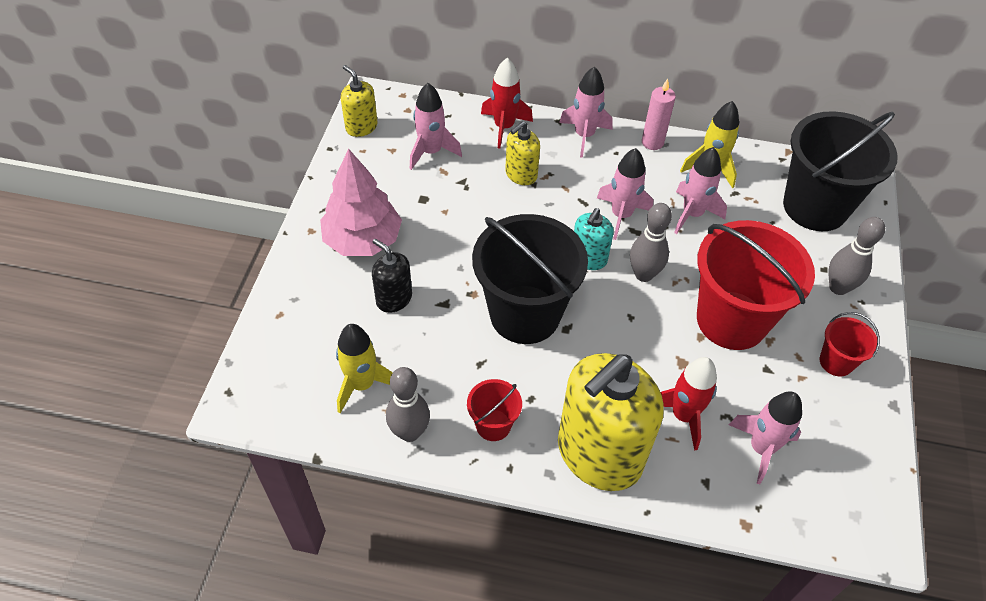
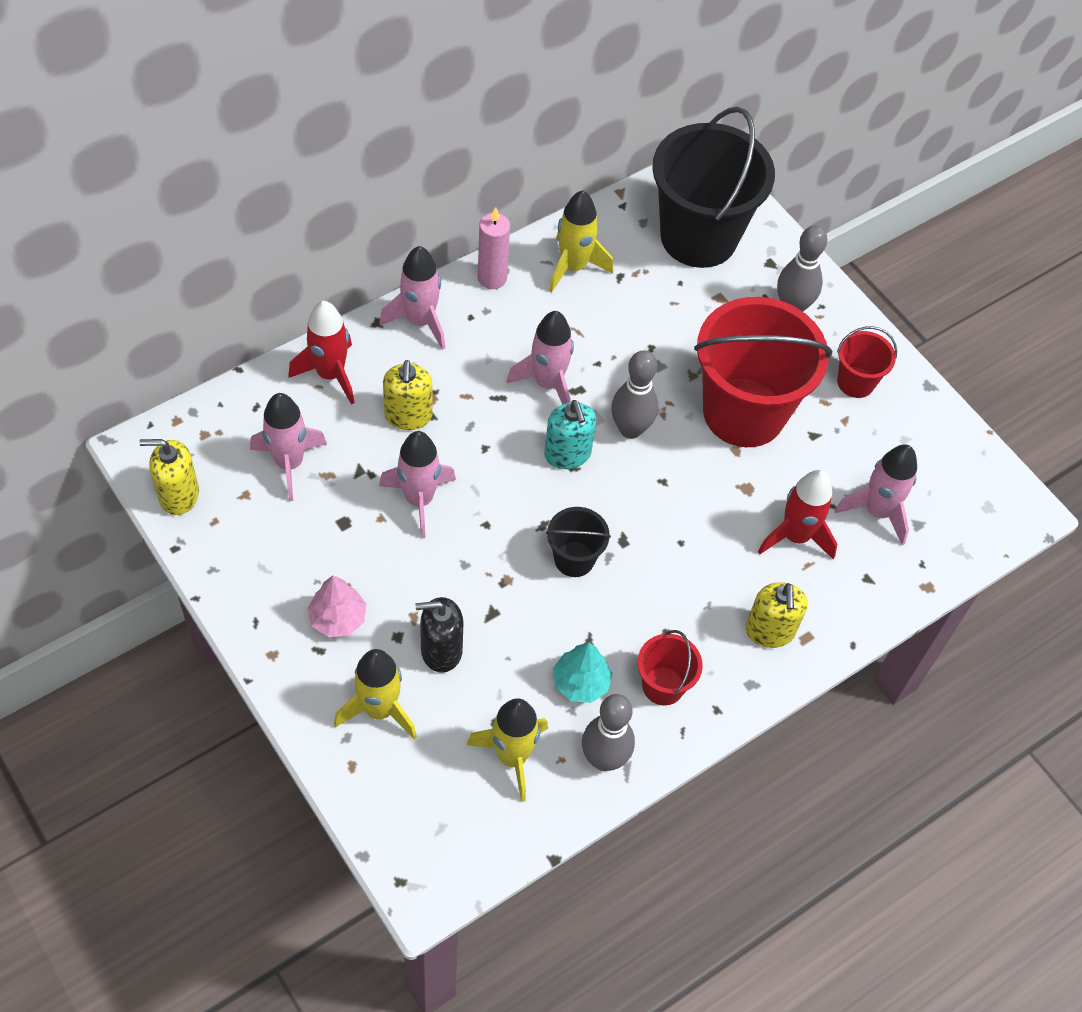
camera: 50 degrees left, 5 degrees up
pink tree [320,149,402,256] -> pink tree [307,575,366,637], size x0.54
black bucket [472,214,588,344] -> black bucket [546,507,611,577], size x0.46
yellow soap dispenser [558,353,664,491] -> yellow soap dispenser [745,582,808,648], size x0.48
pink rocket [674,147,727,234] -> pink rocket moved to [379,431,456,538]
none -> yellow rocket [334,649,417,739]
none -> turquoise tree [553,642,613,703]

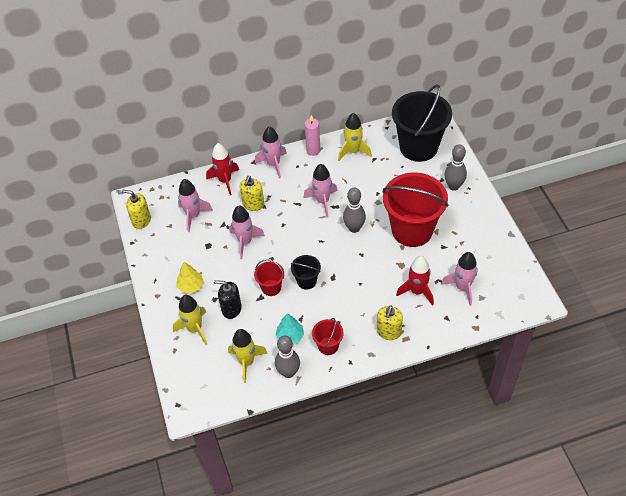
camera: 25 degrees right, 5 degrees down
pink tree [307,575,366,637] -> yellow tree [176,262,204,293]
turquoise soap dispenser [544,400,596,469] -> none
red bucket [837,326,897,398] -> red bucket moved to [254,259,284,296]

